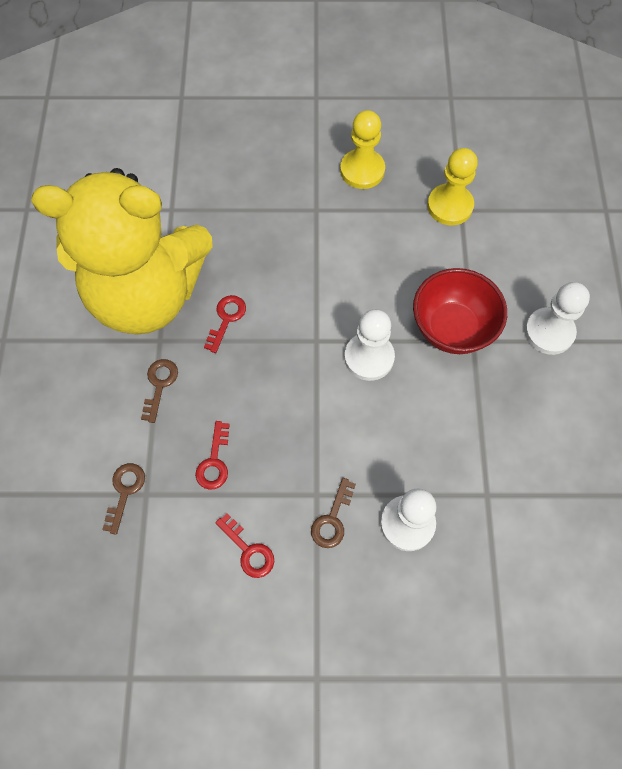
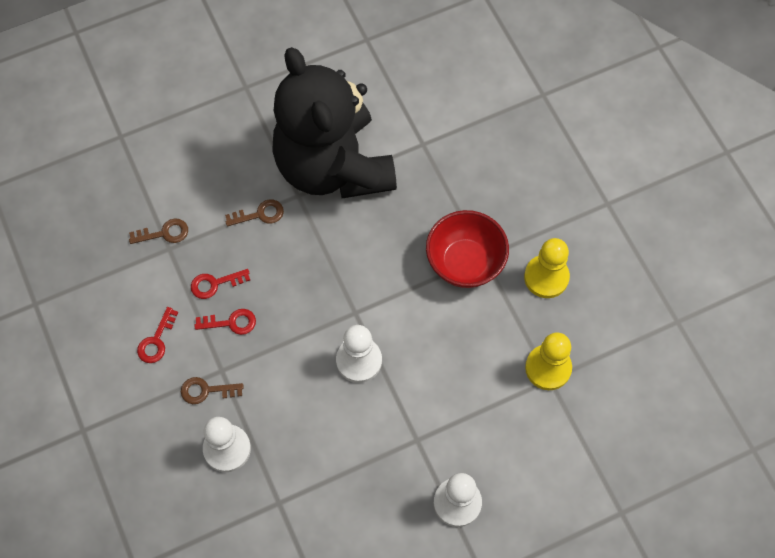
camera: 65 degrees right, 0 degrees up
yellow teddy bear [31,168,213,334] -> black teddy bear [272,47,397,198]
red key [204,295,246,353] -> red key moved to [195,309,256,335]
red bowl [413,268,507,354] -> red bowl moved to [426,210,509,288]

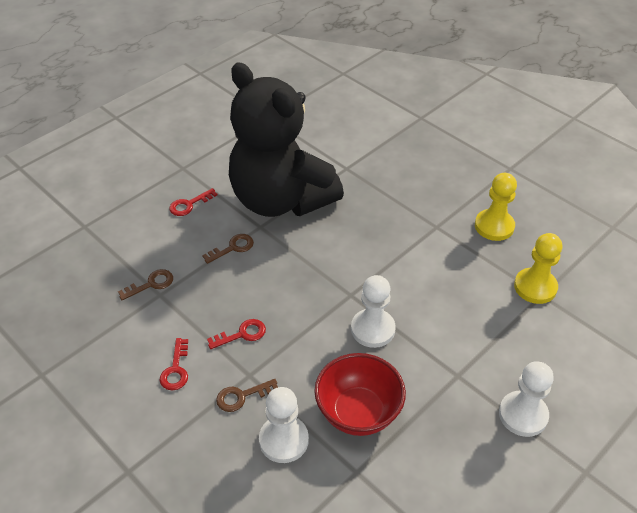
camera: 20 degrees left, 20 degrees down
red key [191,269,250,299] -> red key moved to [169,188,217,216]
red bowl [426,210,509,288] -> red bowl moved to [314,353,406,436]

